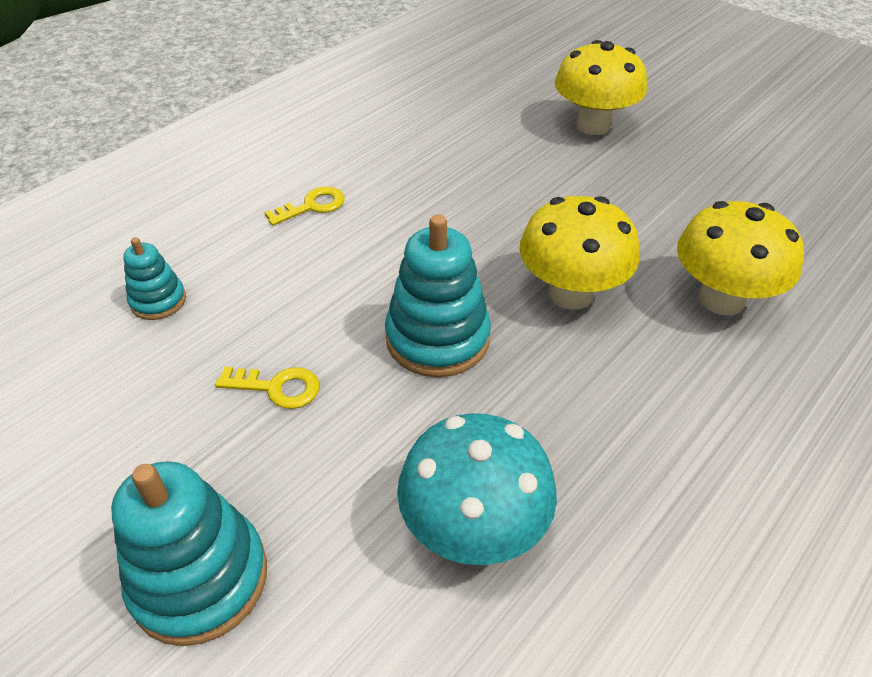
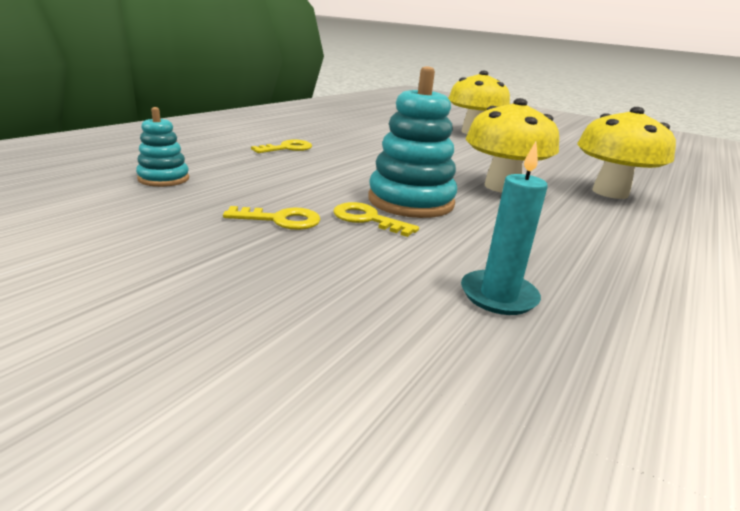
camera: 10 degrees left, 20 degrees down
turquoise stacking toy [111,461,267,646] -> none
turquoise mushroom [397,413,557,565] -> turquoise candle [461,142,548,315]
none -> yellow key [333,202,419,237]

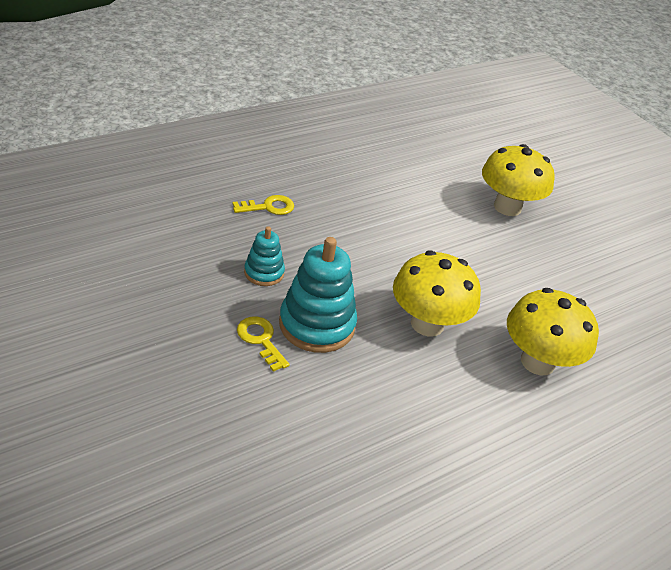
camera: 20 degrees right, 15 degrees up
turquoise stacking toy [136,107,189,187] -> turquoise stacking toy moved to [244,226,285,286]
yellow key [223,206,321,230] -> none
turquoise candle [461,142,548,315] -> none

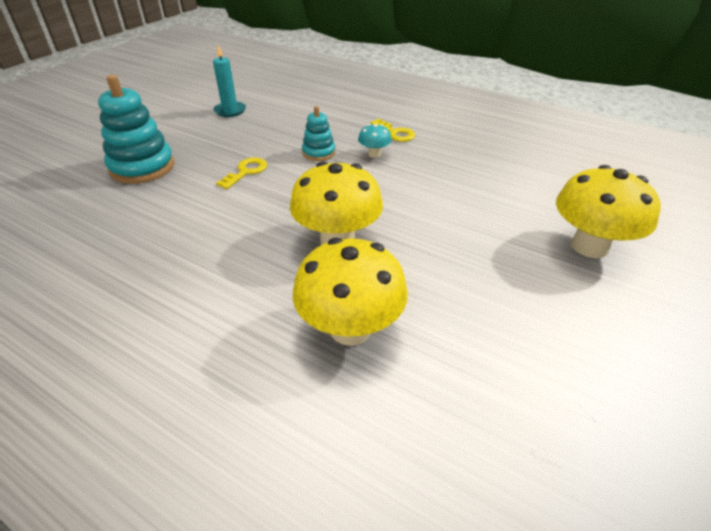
camera: 70 degrees right, 0 degrees up
turquoise stacking toy [279,237,357,353] -> turquoise stacking toy moved to [98,75,174,184]
none -> turquoise candle [213,45,246,117]
none -> turquoise mushroom [358,124,392,158]

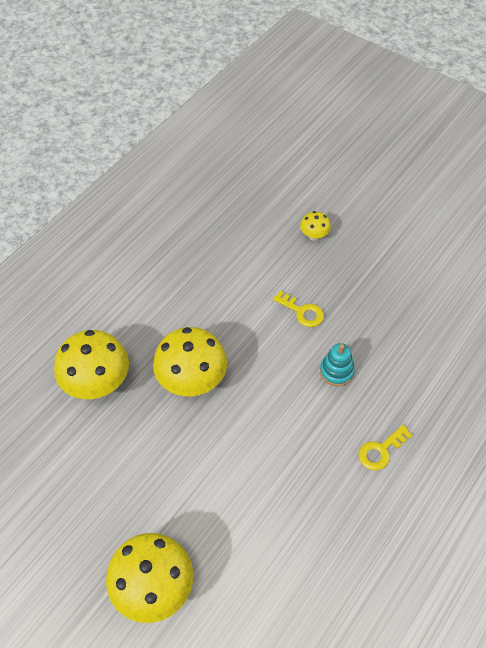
camera: 95 degrees right, 15 degrees up
turquoise stacking toy [98,75,174,184] -> yellow mushroom [300,211,331,241]
turquoise candle [213,45,246,117] -> none
turquoise mushroom [358,124,392,158] -> none

